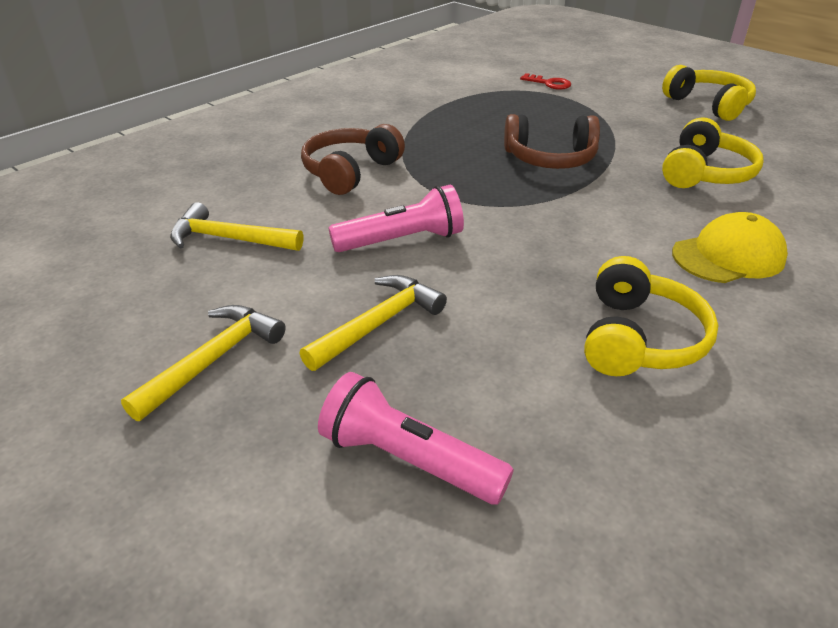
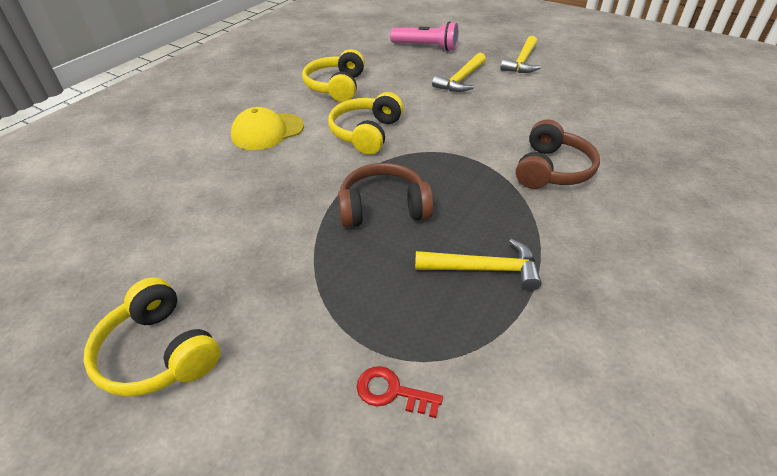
camera: 170 degrees right, 5 degrees up
yellow hammer [170,202,303,251] -> yellow hammer moved to [415,239,542,291]
pink flashlight [329,184,464,252] -> none
yellow headphones [662,117,763,188] -> yellow headphones moved to [328,92,403,155]

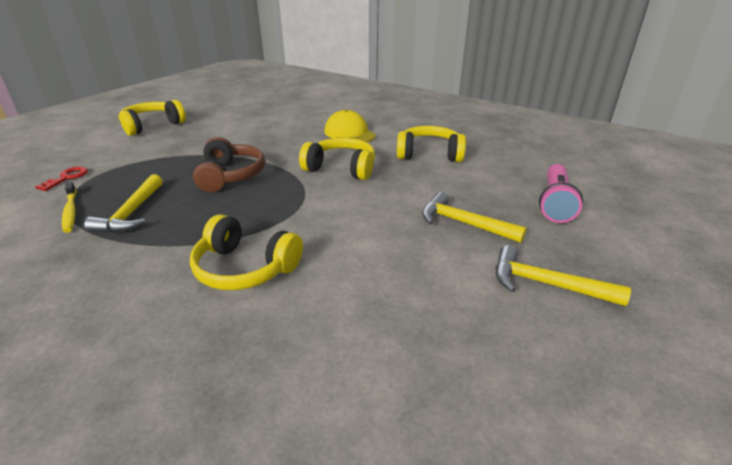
camera: 90 degrees right, 10 degrees down
brown headphones [516,119,600,189] -> yellow headphones [190,214,303,290]
none -> yellow toothbrush [62,182,76,233]

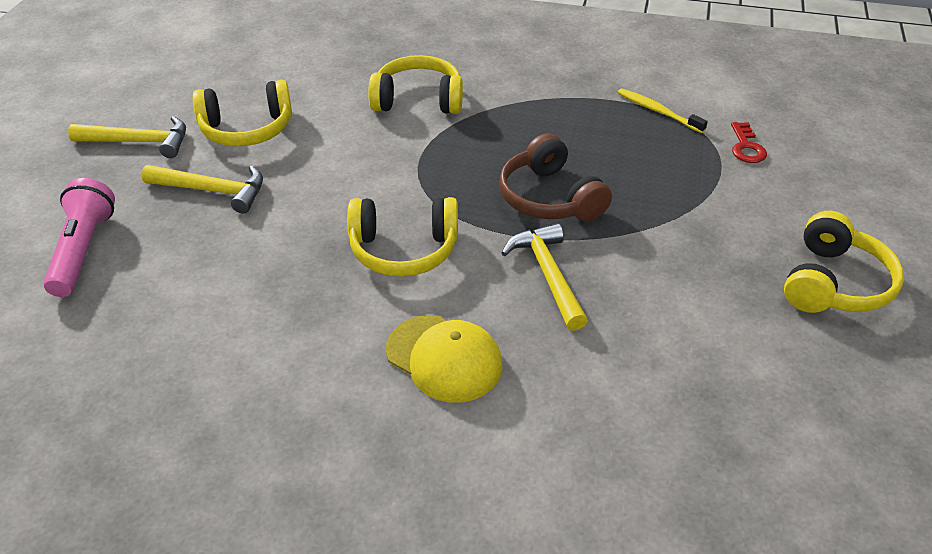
camera: 160 degrees right, 10 degrees up
yellow hammer [84,174,163,233] -> yellow hammer moved to [501,223,588,331]
yellow headphones [397,126,466,162] -> yellow headphones moved to [192,80,292,146]

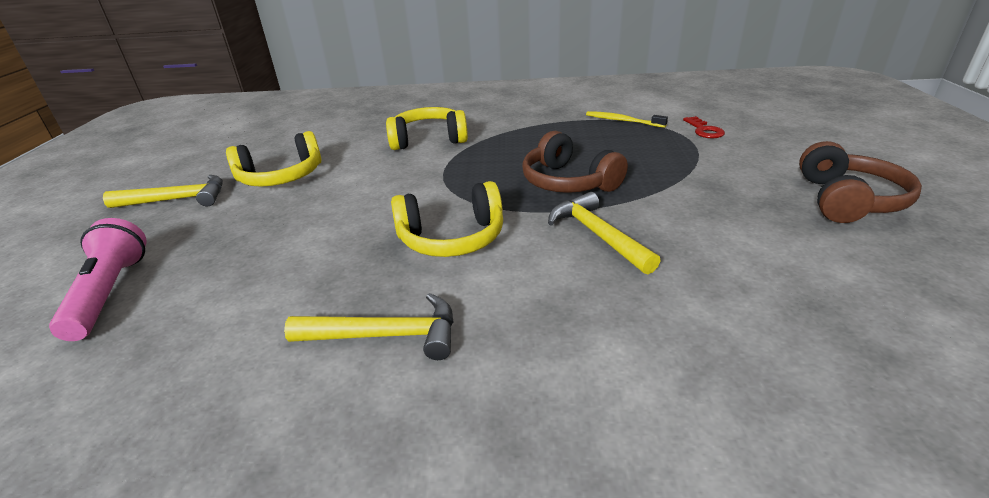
camera: 10 degrees left, 10 degrees down
yellow hammer [142,165,263,213] -> yellow hammer moved to [284,293,453,360]
yellow cap [386,315,502,403] -> none
yellow headphones [784,211,904,313] -> brown headphones [799,141,922,223]

